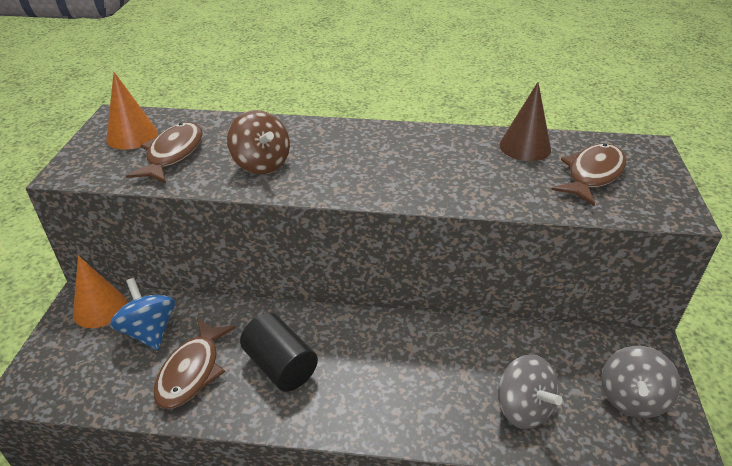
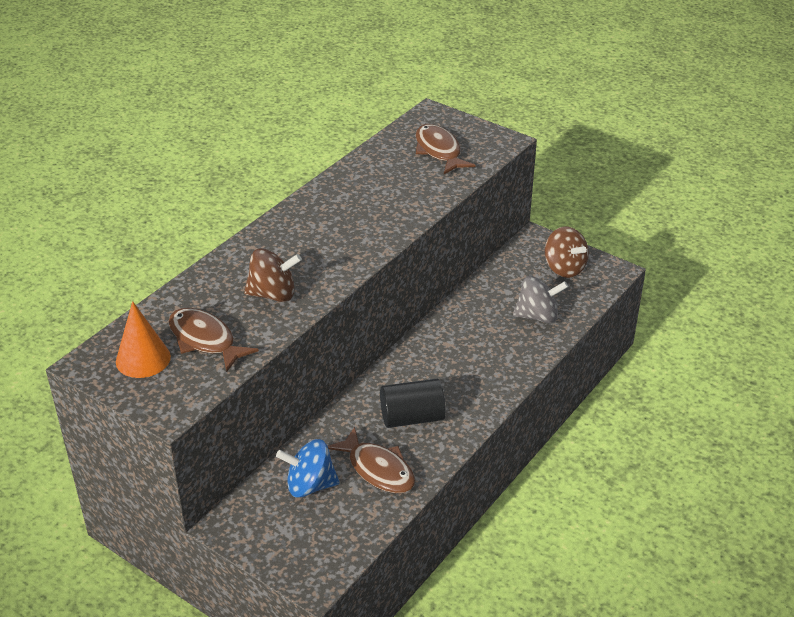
camera: 60 degrees left, 0 degrees up
orange cone [73,256,127,328] -> none
brown cone [499,82,551,161] -> none
grey spinning top [601,346,680,418] -> brown spinning top [545,227,589,278]

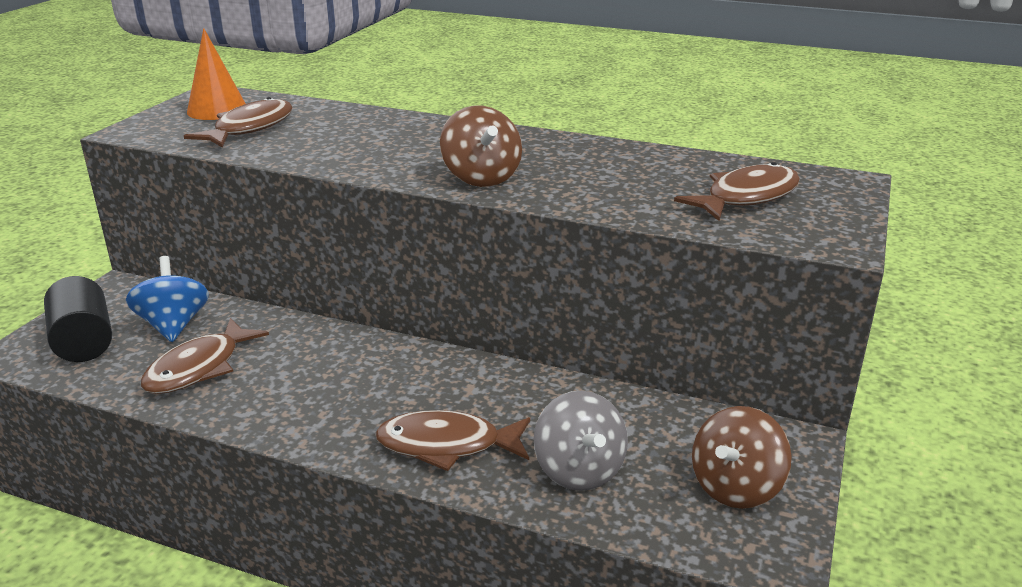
camera: 75 degrees right, 10 degrees down
brown spinning top [244,248,302,302] -> brown spinning top moved to [440,106,522,187]
black cylinder [380,379,446,428] -> black cylinder moved to [44,276,112,362]
none -> brown fish [375,410,530,471]

